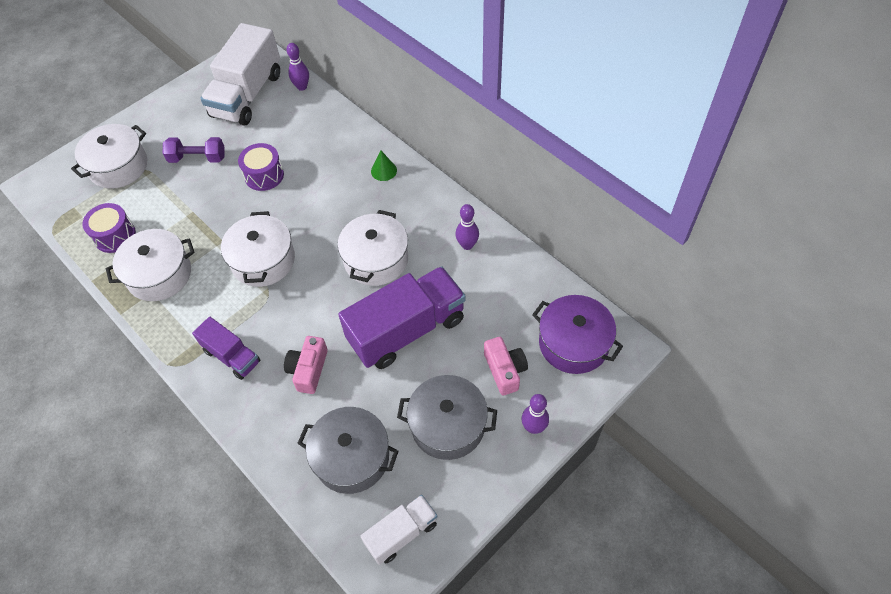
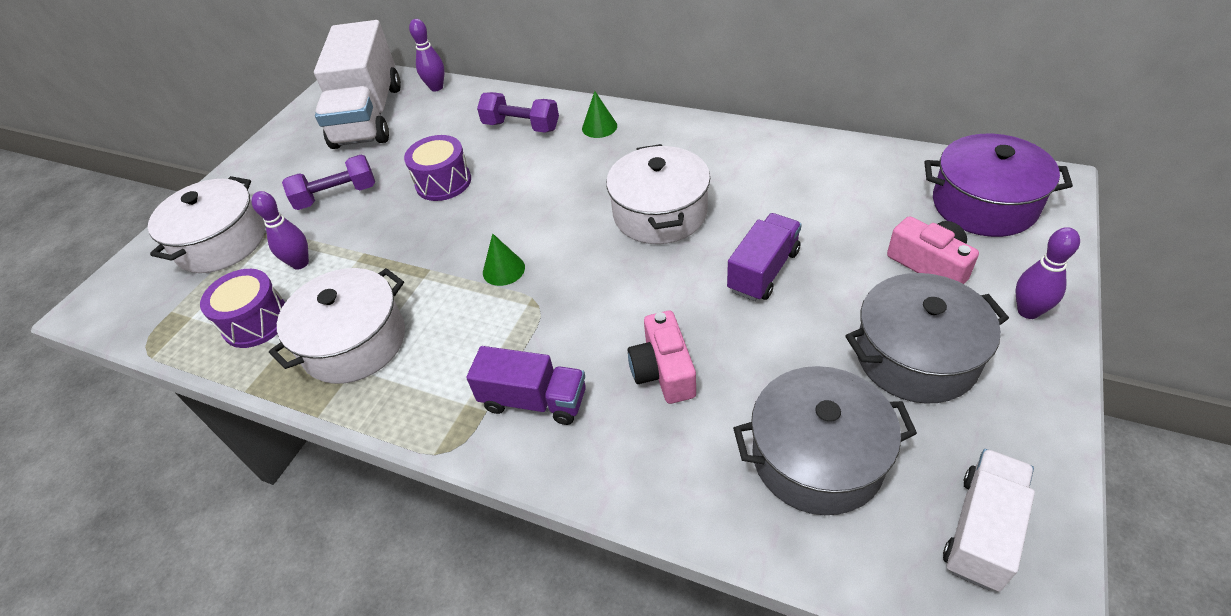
camera: 20 degrees left, 10 degrees down
white pot [221,211,295,287] -> green cone [483,234,525,286]
purple truck [338,266,466,369] -> purple truck [727,213,802,301], size x0.54
purple bowling pin [455,204,479,250] -> purple bowling pin moved to [252,191,309,270]
none -> purple dumbbell [477,92,559,133]

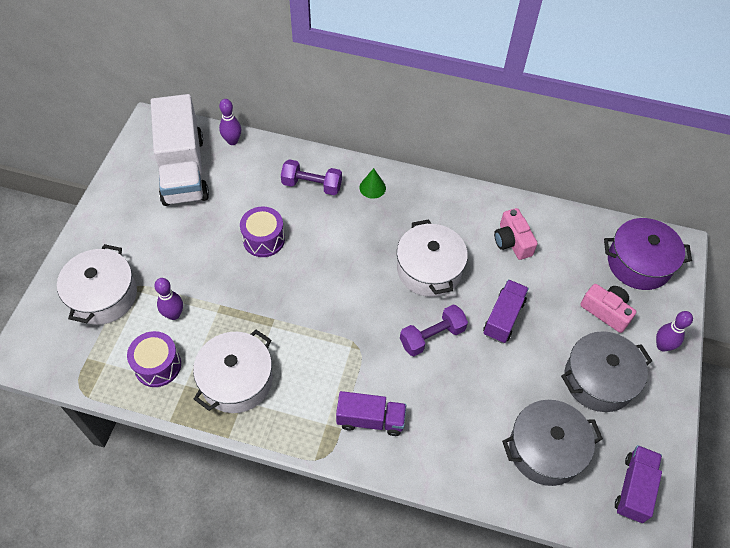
camera: 15 degrees left, 10 degrees up
purple dumbbell [282,155,375,210] -> purple dumbbell moved to [400,305,468,356]
green cone [483,234,525,286] -> none
pink camera [628,311,696,404] -> pink camera moved to [494,208,538,260]
white truck [943,449,1035,592] -> purple truck [615,445,662,523]

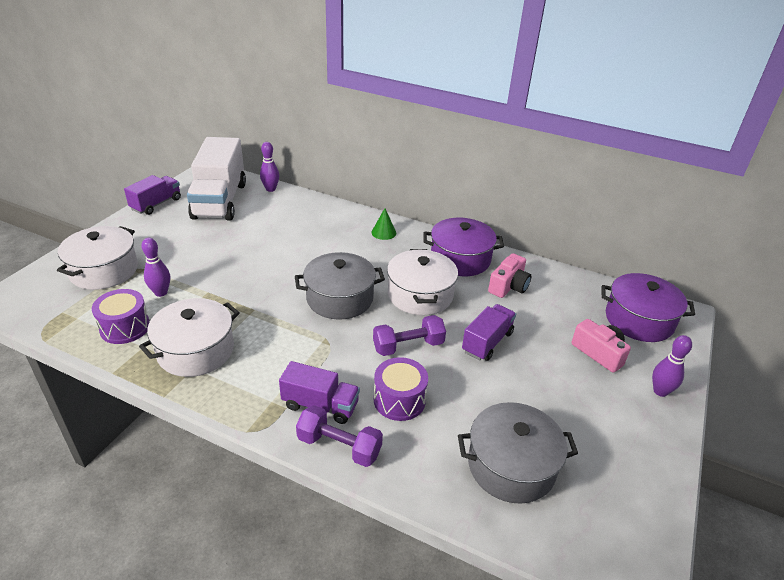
camera: 10 degrees right, 20 degrees down
purple drum [240,207,285,257] -> purple drum moved to [374,357,428,421]
purple dumbbell [281,159,342,195] -> purple dumbbell moved to [296,405,383,467]
pink camera [494,208,538,260] -> pink camera turned 135 degrees counterclockwise [488,253,531,298]
grey pot [561,331,652,412] -> grey pot moved to [295,252,385,320]
purple truck [615,445,662,523] -> purple truck moved to [124,175,181,215]
none -> purple pot [423,218,504,276]

